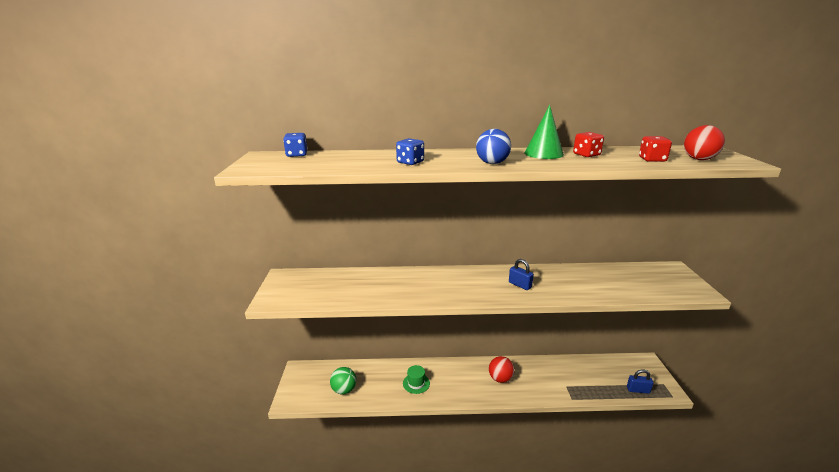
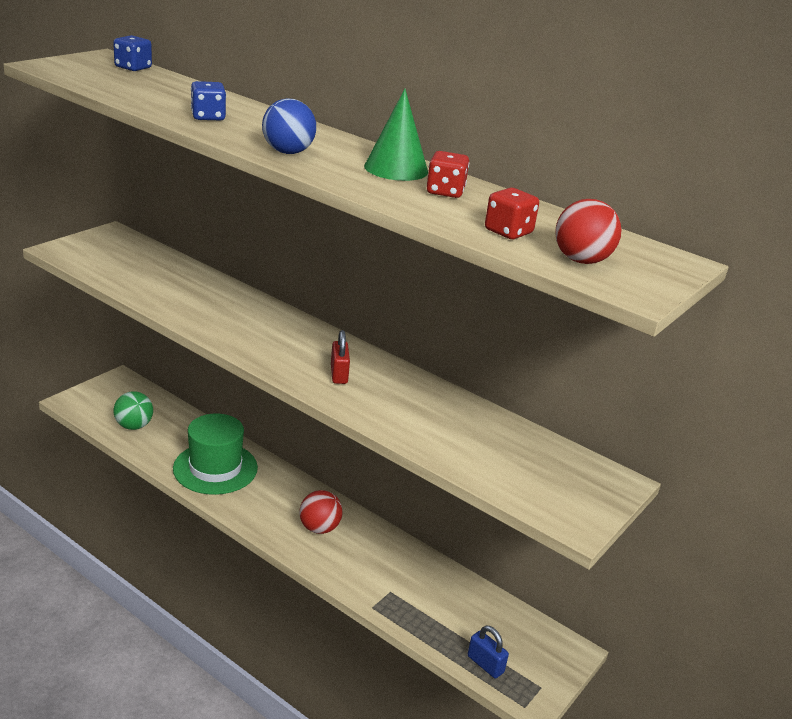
camera: 35 degrees right, 5 degrees up
green hat [403,365,430,394] -> green hat [173,413,258,495], size x1.95
blue padlock [509,259,534,290] -> red padlock [331,330,350,384]

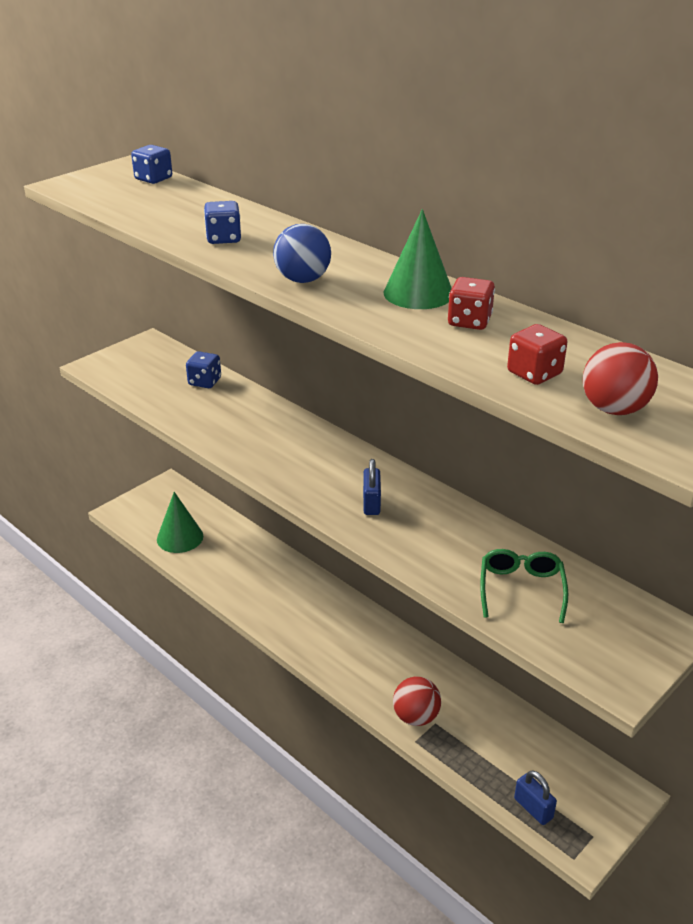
camera: 10 degrees right, 5 degrees up
green ball [113,391,153,430] -> green cone [157,492,203,553]
green hat [173,413,258,495] -> none
red ball [299,490,343,534] -> red ball moved to [393,677,441,726]
red padlock [331,330,350,384] -> blue padlock [363,459,381,515]
none -> blue dice [186,351,221,388]
none -> green glasses [480,549,568,623]

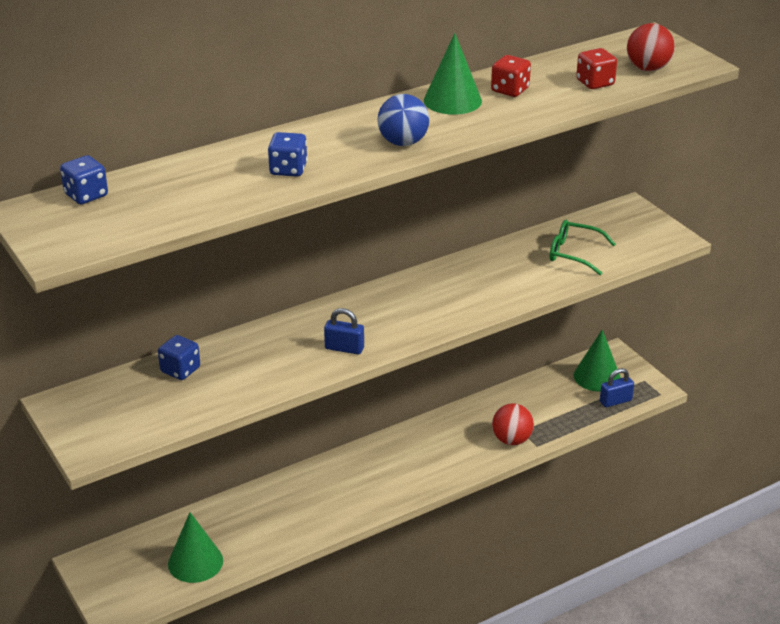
camera: 75 degrees left, 0 degrees up
blue padlock [363,459,381,515] -> blue padlock moved to [324,308,364,354]
none -> green cone [574,330,621,392]

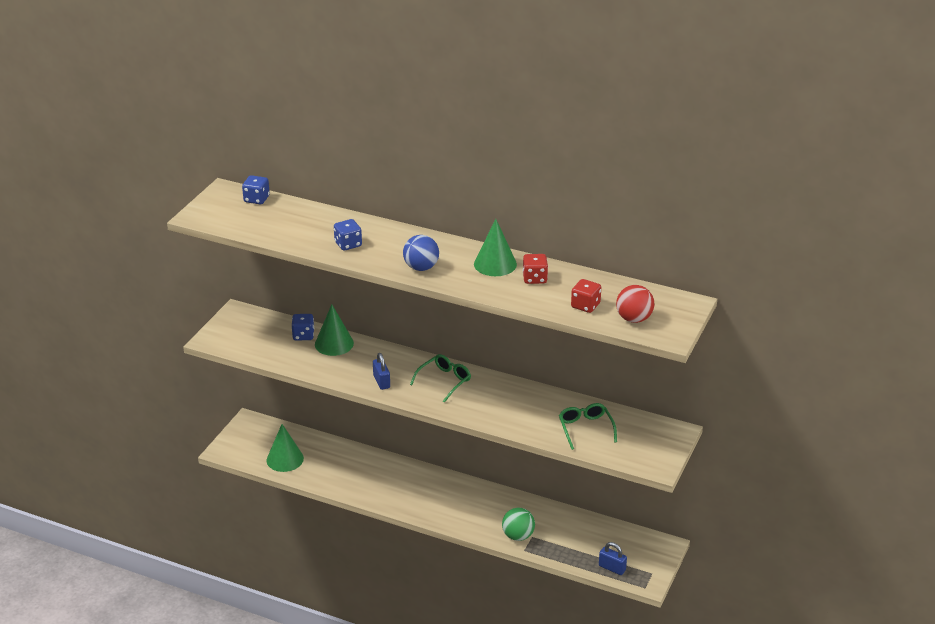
camera: 55 degrees right, 0 degrees up
red ball [492,403,534,445] -> green ball [502,508,535,541]
green cone [574,330,621,392] -> green cone moved to [315,304,354,356]
none -> green glasses [410,354,471,403]

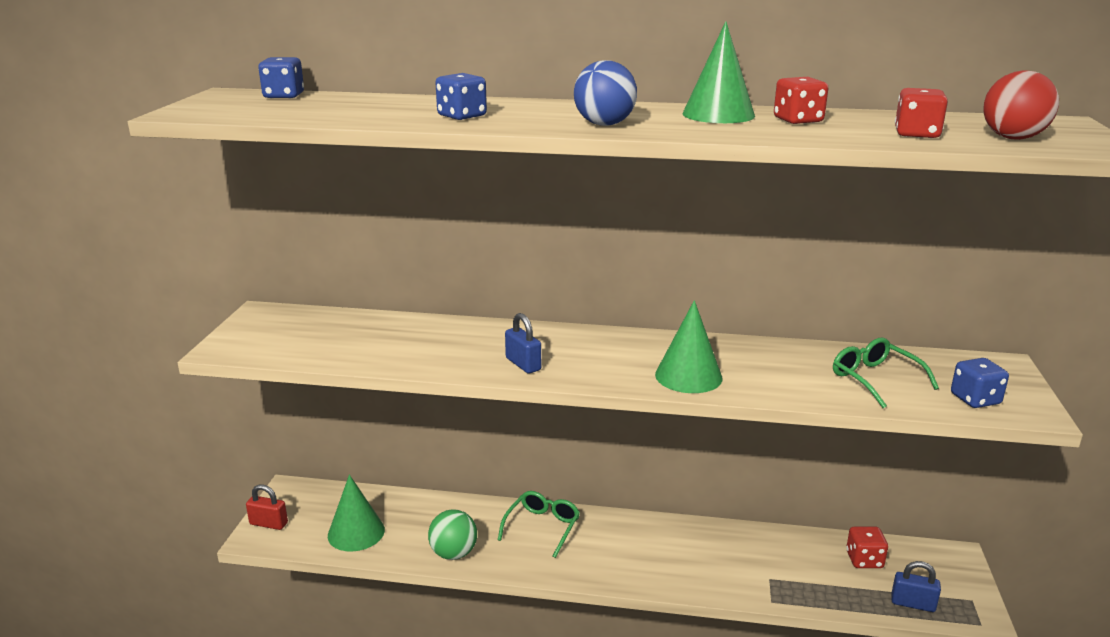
camera: 15 degrees left, 10 degrees down
blue dice [292,314,314,340] -> blue dice moved to [951,358,1009,408]
green cone [315,304,354,356] -> green cone moved to [655,300,722,393]
green glasses [410,354,471,403] -> green glasses moved to [498,491,580,558]
green ball [502,508,535,541] -> green ball moved to [428,509,477,560]
none -> red padlock [246,485,288,530]
none -> red dice [846,526,888,568]

